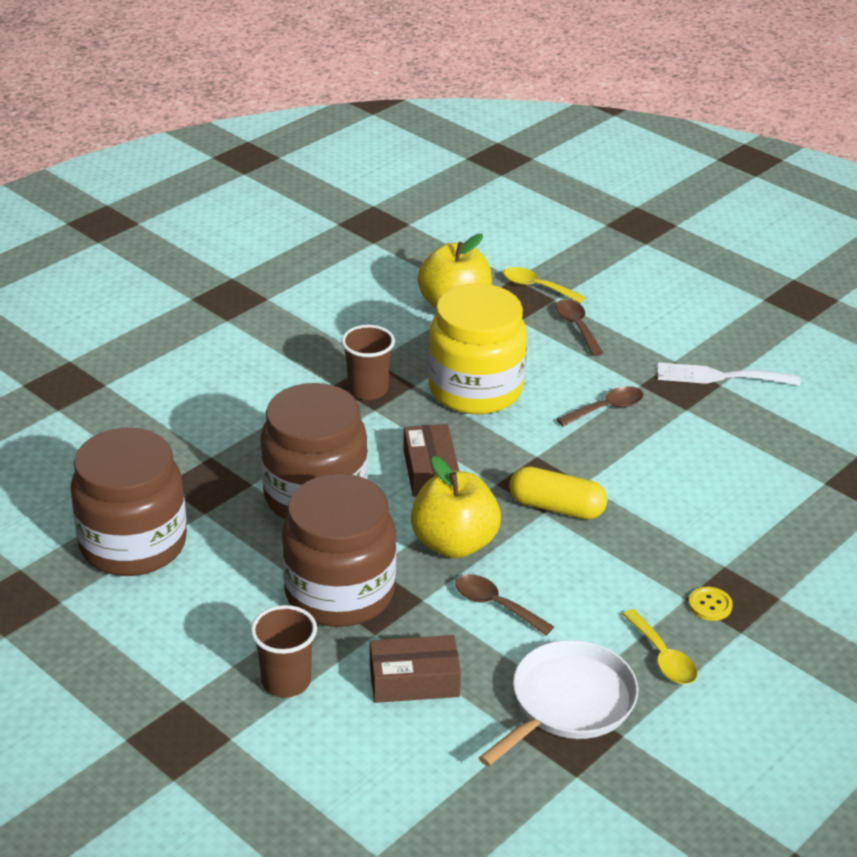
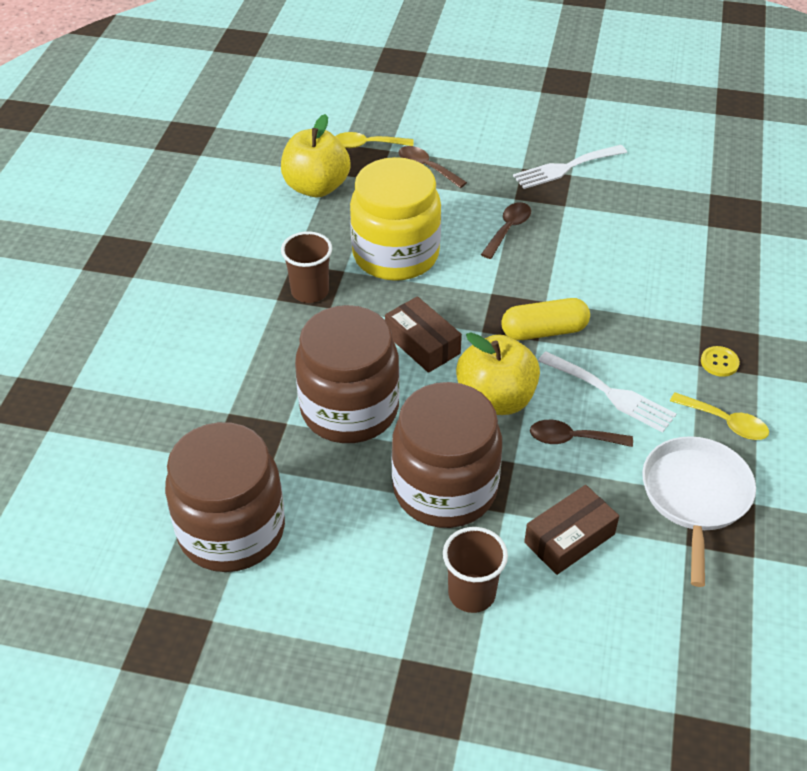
camera: 30 degrees left, 10 degrees up
none -> white fork [538,351,676,433]

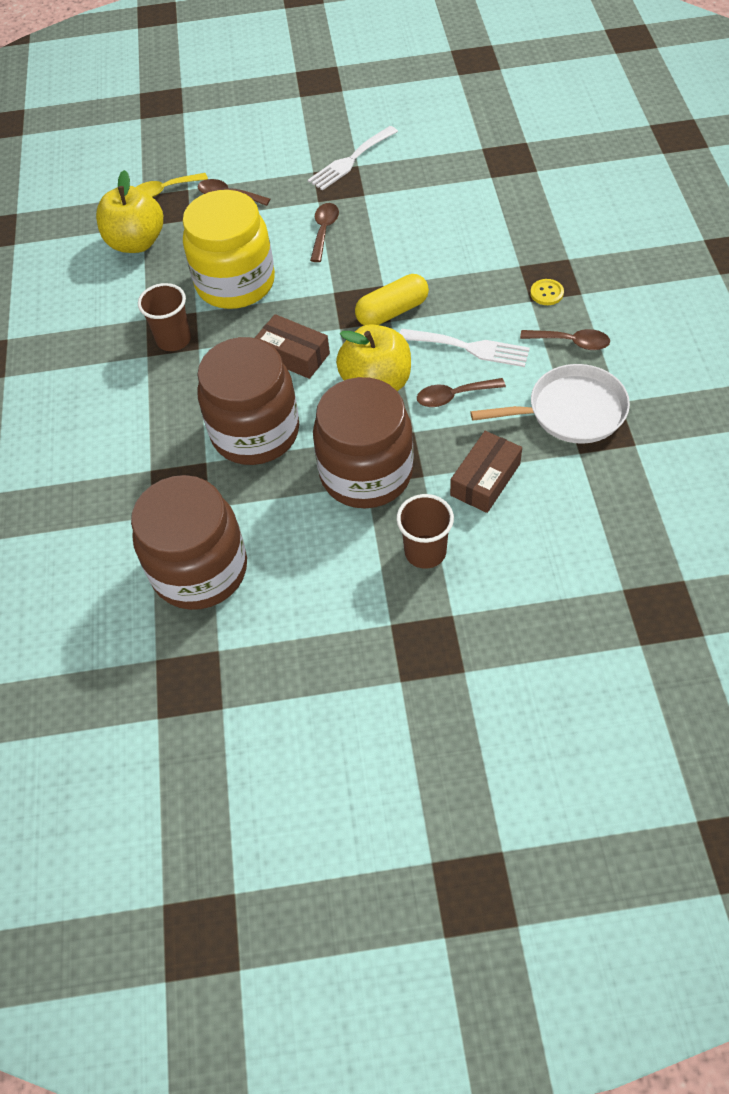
camera: 15 degrees left, 10 degrees up
white pan [642,436,756,587] -> white pan turned 90 degrees clockwise [470,364,630,444]
yellow spoon [670,392,769,440] -> brown spoon [520,329,610,350]

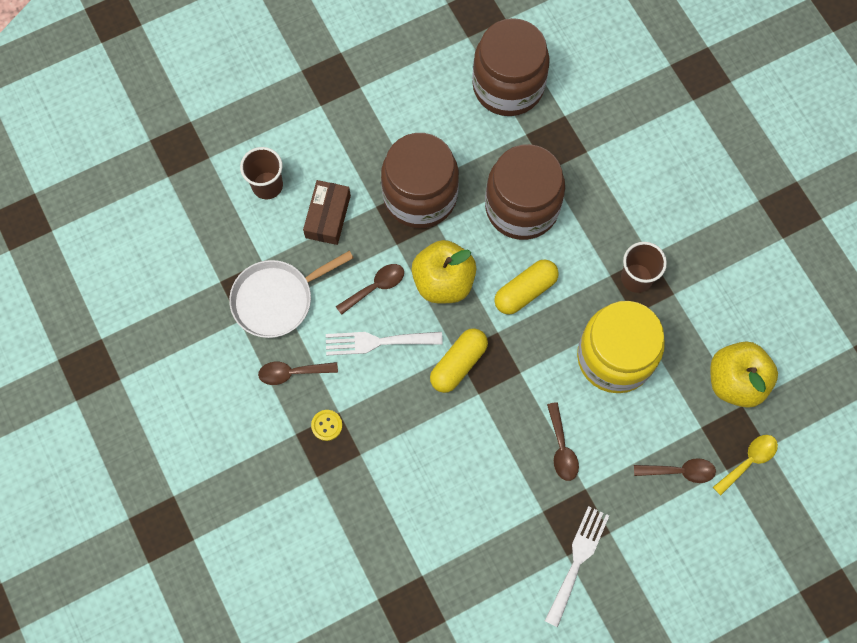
camera: 155 degrees right, 15 degrees up
brown box [255,314,330,379] -> yellow capsule [494,260,559,315]
brown cup [396,494,454,569] -> brown cup moved to [240,147,283,199]

